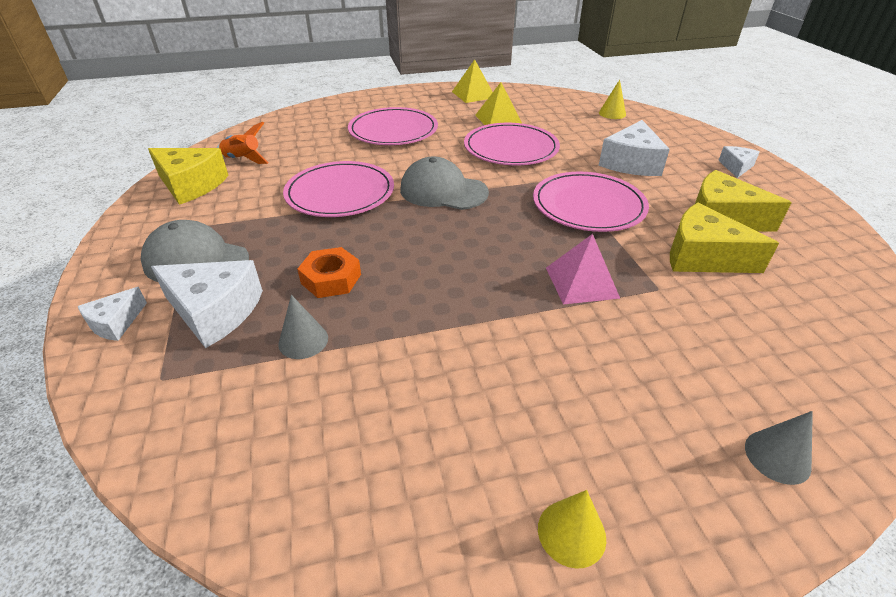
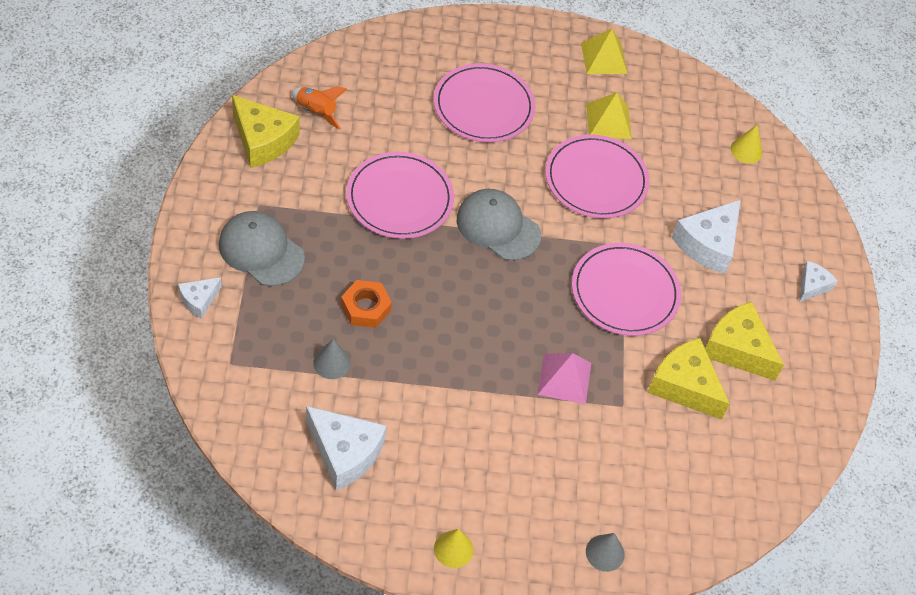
camera: 10 degrees right, 15 degrees up
white cheese [151,260,263,348] -> white cheese moved to [306,406,387,490]

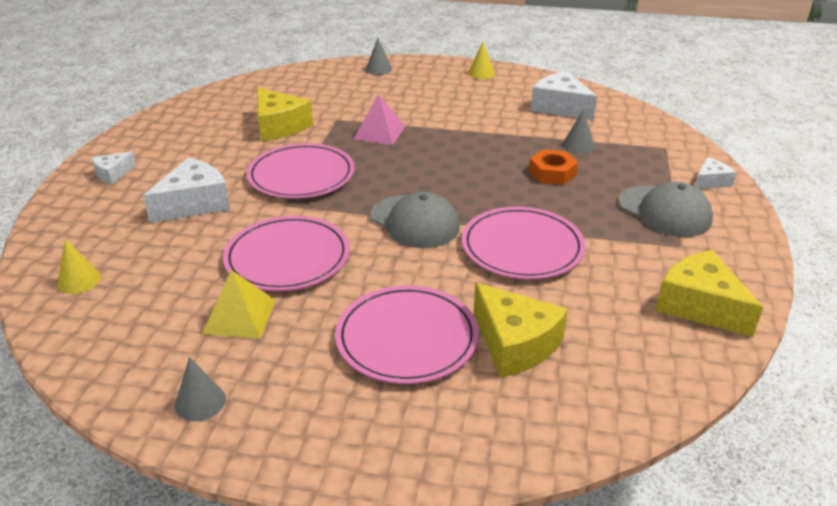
camera: 165 degrees left, 20 degrees down
orange rocket [291,86,347,130] -> none
yellow pyramid [581,29,628,74] -> grey cone [175,357,226,421]
yellow cheese [705,301,784,381] -> yellow cheese moved to [474,282,568,378]

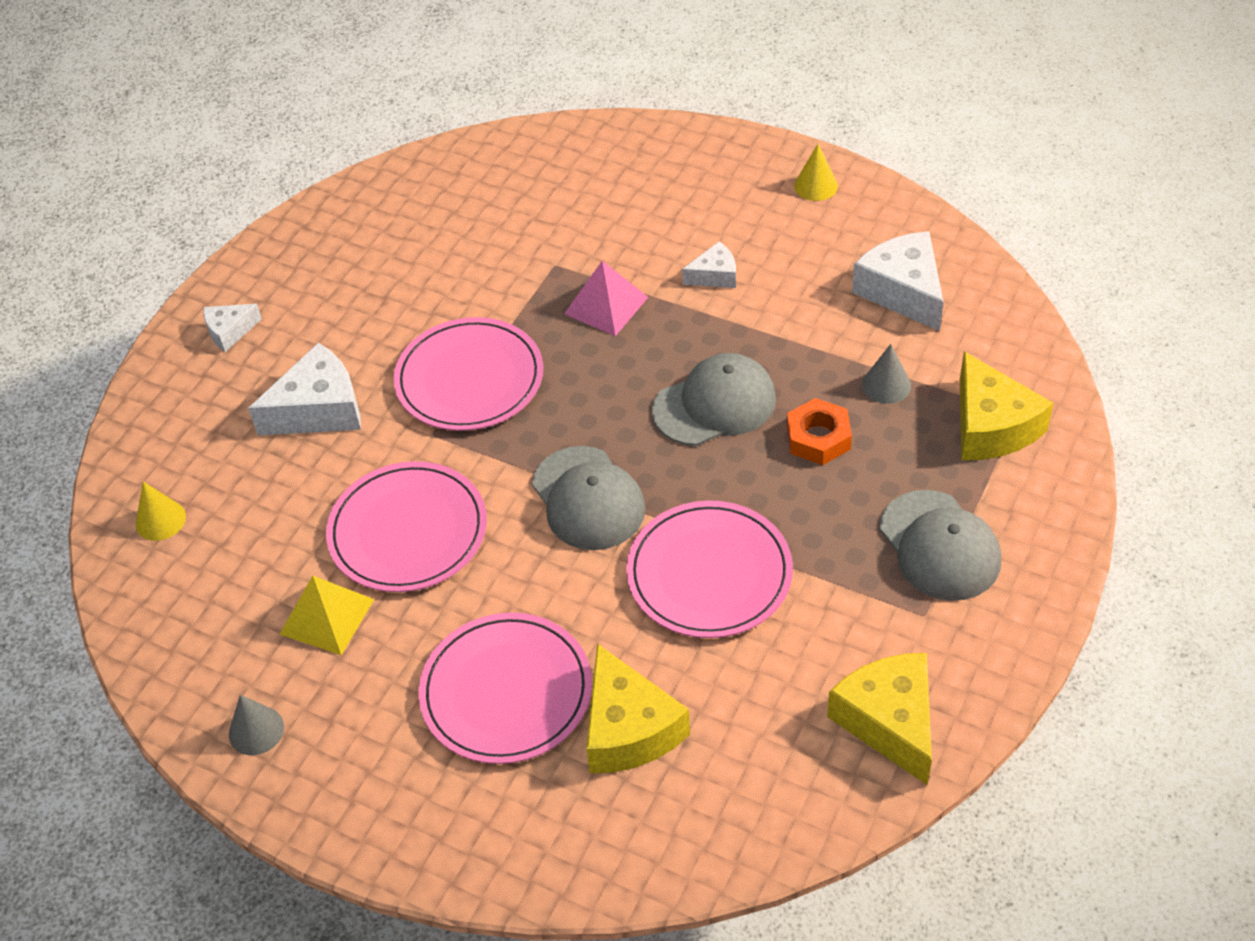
camera: 20 degrees right, 15 degrees up
yellow cheese [257,88,313,141] -> yellow cheese moved to [960,351,1054,460]
grey cone [366,38,392,75] -> none
white cheese [695,157,736,189] -> white cheese moved to [682,241,736,288]
none -> grey cap [652,353,776,446]

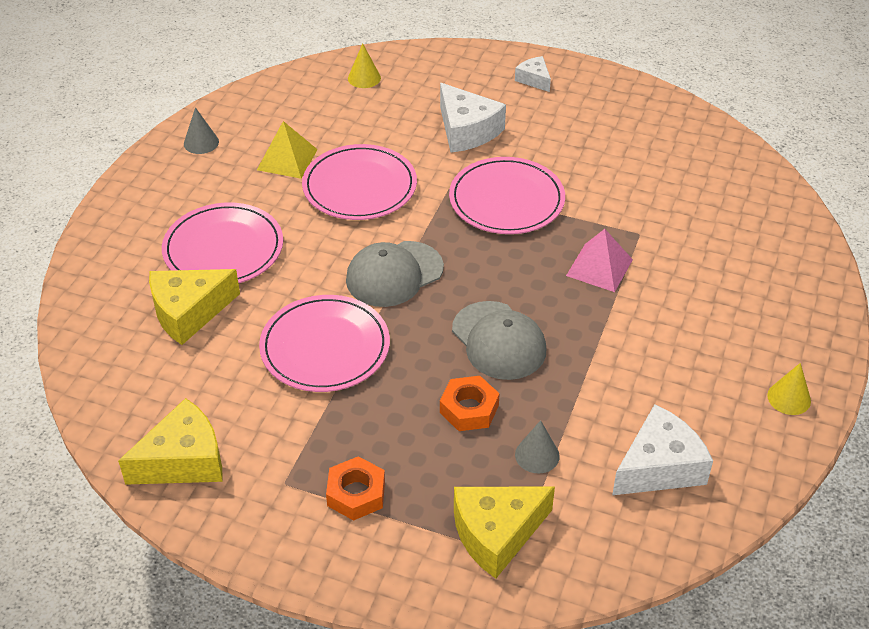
camera: 80 degrees right, 5 degrees down
white cheese [682,241,736,288] -> none
grey cap [880,490,1001,601] -> orange nut [326,456,385,521]

